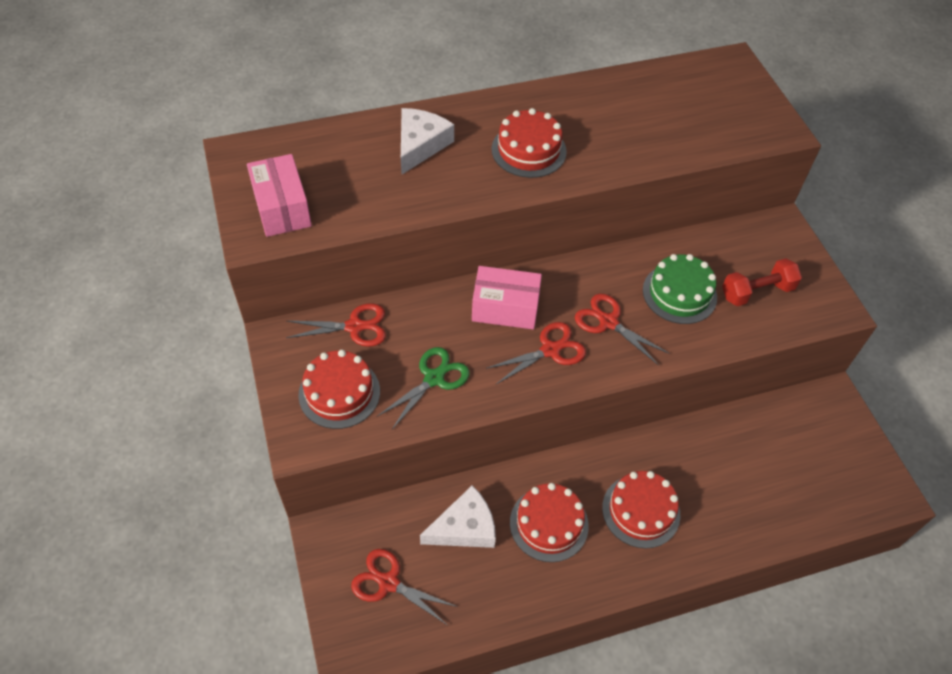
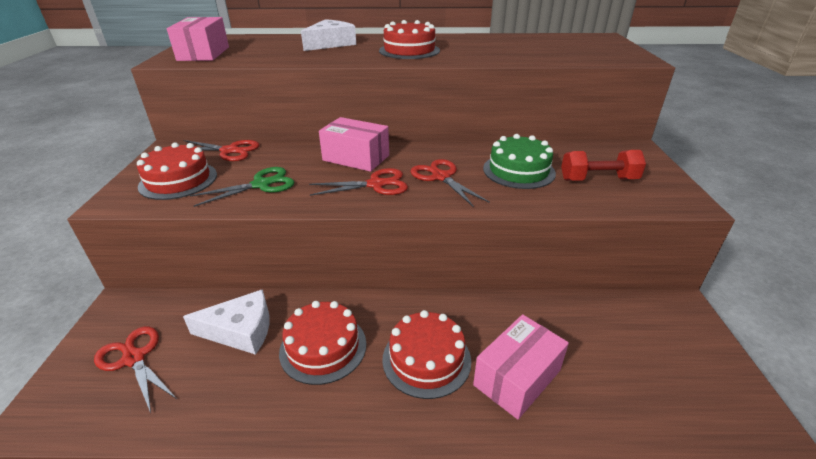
camera: 20 degrees right, 20 degrees down
none -> pink box [473,314,569,419]

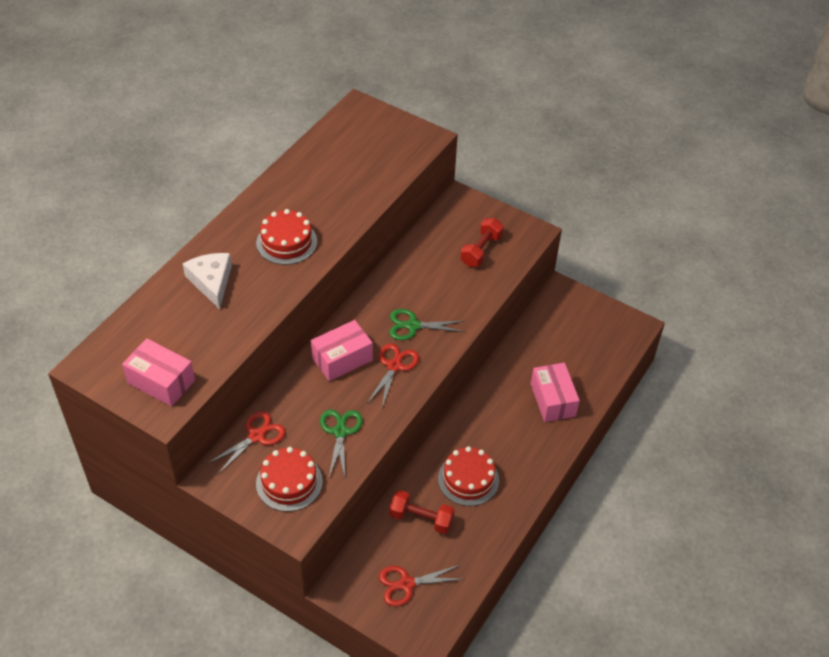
camera: 60 degrees left, 15 degrees up
white cheese [183,289,270,355] -> red dumbbell [389,490,454,534]
red cake [382,310,471,399] -> none
red scissors [410,159,490,207] -> green scissors [389,309,465,340]
green cake [483,134,556,189] -> none

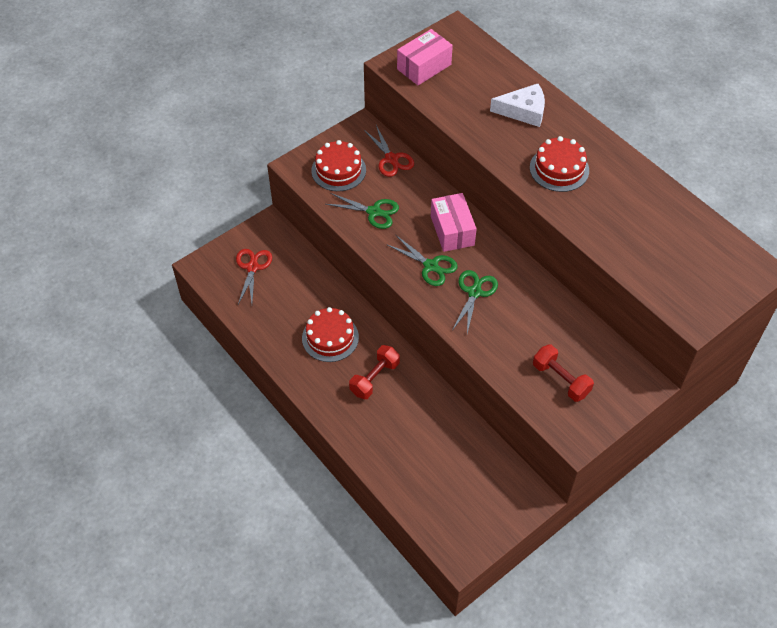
camera: 110 degrees right, 5 degrees up
red scissors [367,344,419,408] -> green scissors [386,235,458,286]
red dumbbell [389,490,454,534] -> red dumbbell moved to [349,345,400,399]
pink box [531,363,580,422] -> none

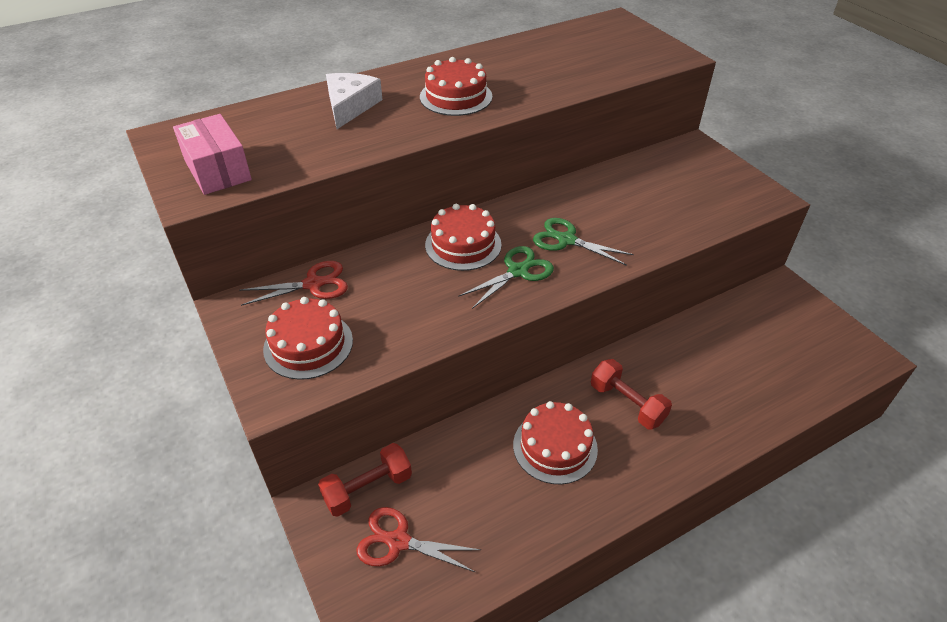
camera: 80 degrees left, 10 degrees down
green scissors [326,193,399,229] -> none
pink box [431,193,477,252] -> red cake [425,204,502,271]
red dumbbell [533,344,594,402] -> red dumbbell moved to [318,443,412,517]

